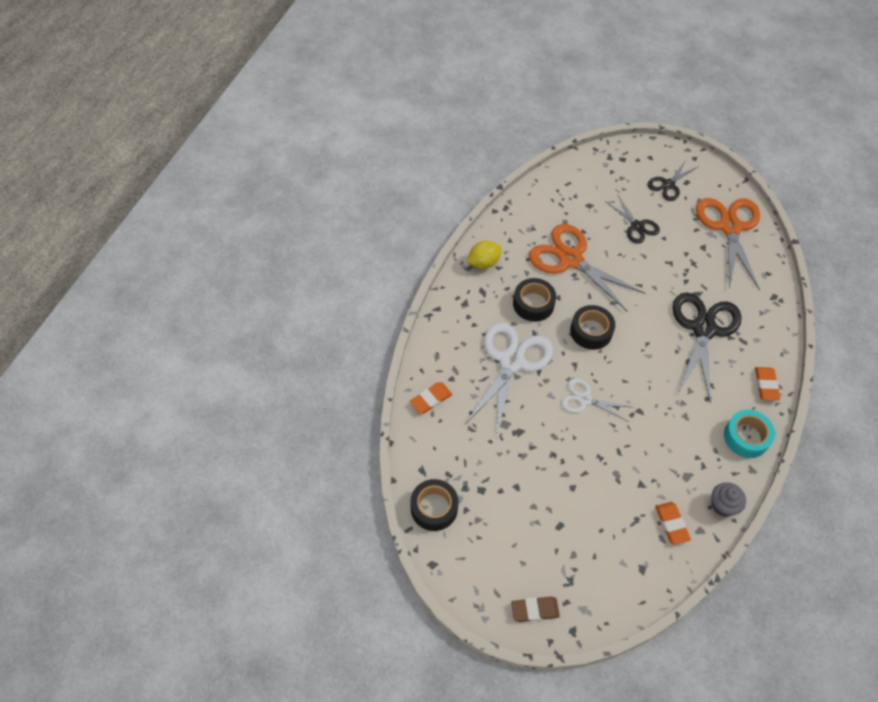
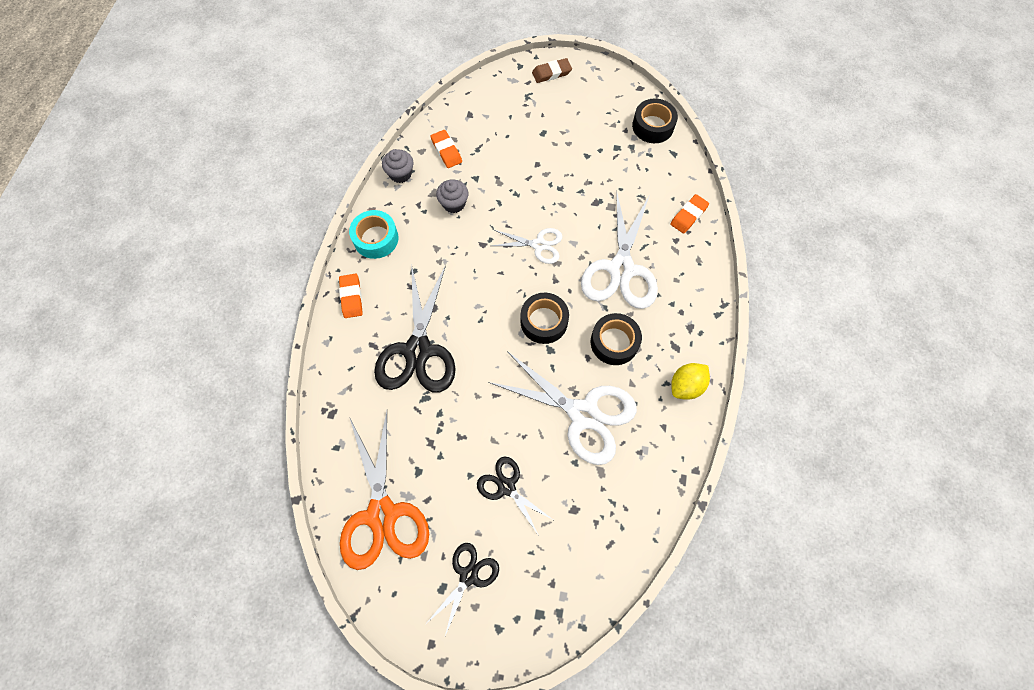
camera: 170 degrees right, 10 degrees up
orange scissors [529,224,645,312] -> white scissors [488,351,637,465]
none -> grey cupcake [436,179,468,213]

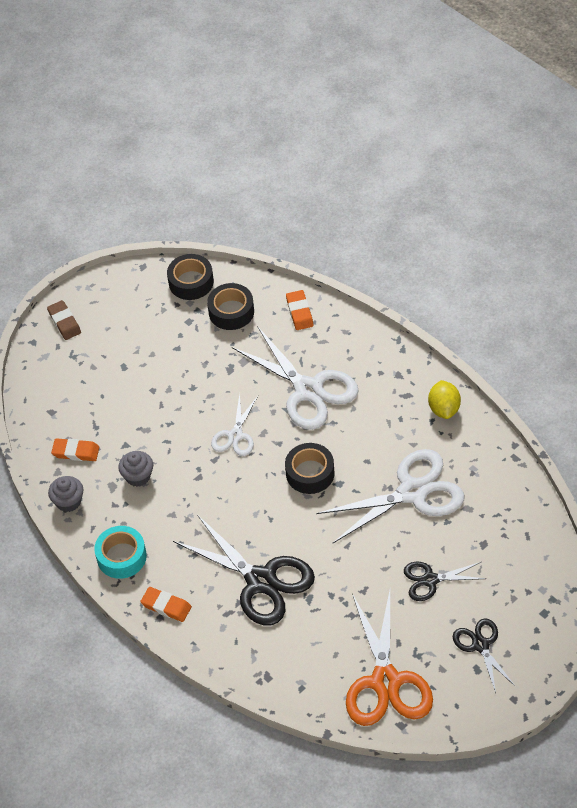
camera: 50 degrees left, 15 degrees down
orange scissors [340,411,429,570] -> orange scissors turned 60 degrees clockwise [346,591,433,726]
white scissors [491,228,562,264] -> white scissors turned 150 degrees clockwise [211,393,258,456]
brown eraser [532,58,572,83] -> brown eraser turned 45 degrees counterclockwise [47,300,81,340]
black tape [591,313,642,365] -> black tape moved to [207,283,254,330]

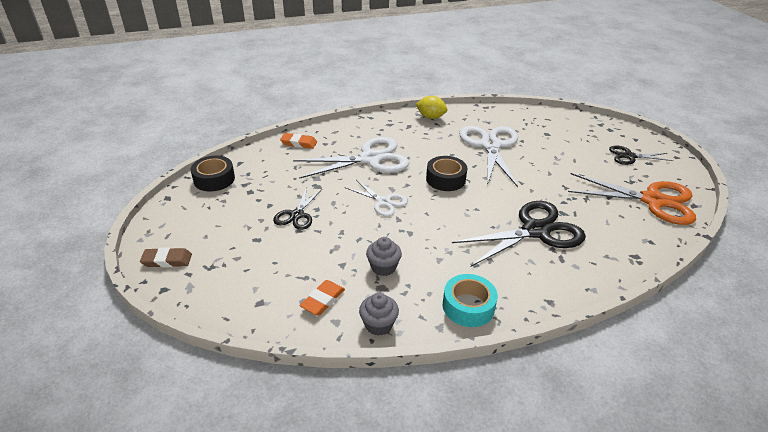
camera: 70 degrees left, 15 degrees down
orange eraser [140,587,192,622] -> none
black tape [207,283,254,330] -> none
black scissors [404,561,486,601] -> black scissors moved to [273,187,322,230]

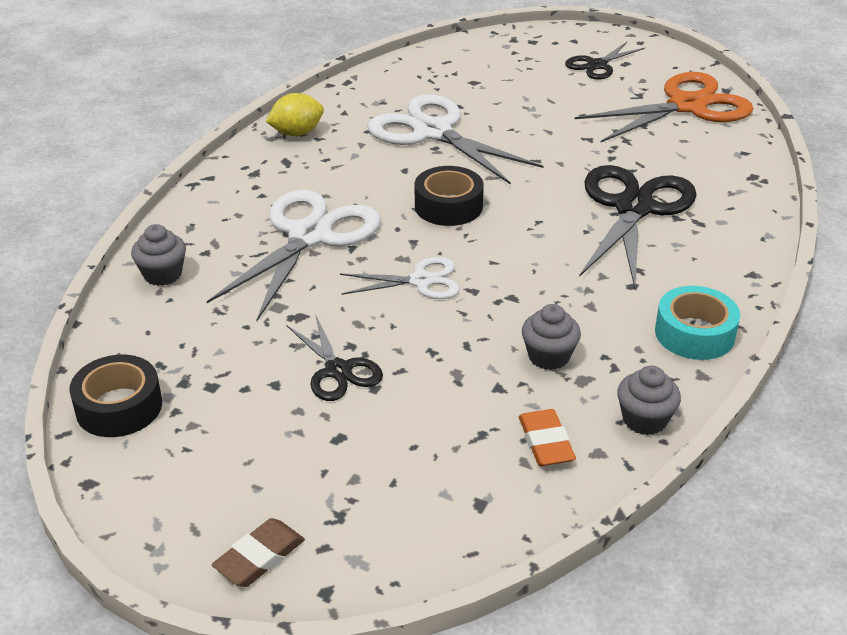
camera: 45 degrees left, 0 degrees up
orange eraser [280,133,317,149] -> grey cupcake [131,224,186,286]

